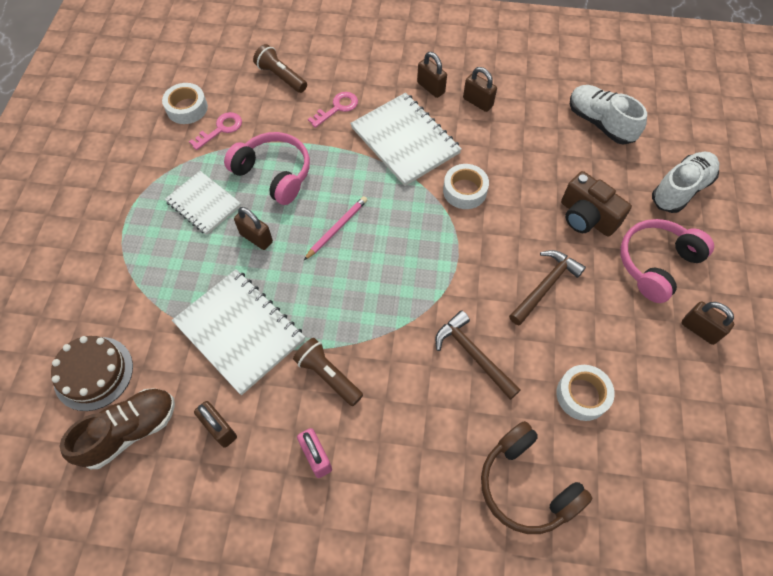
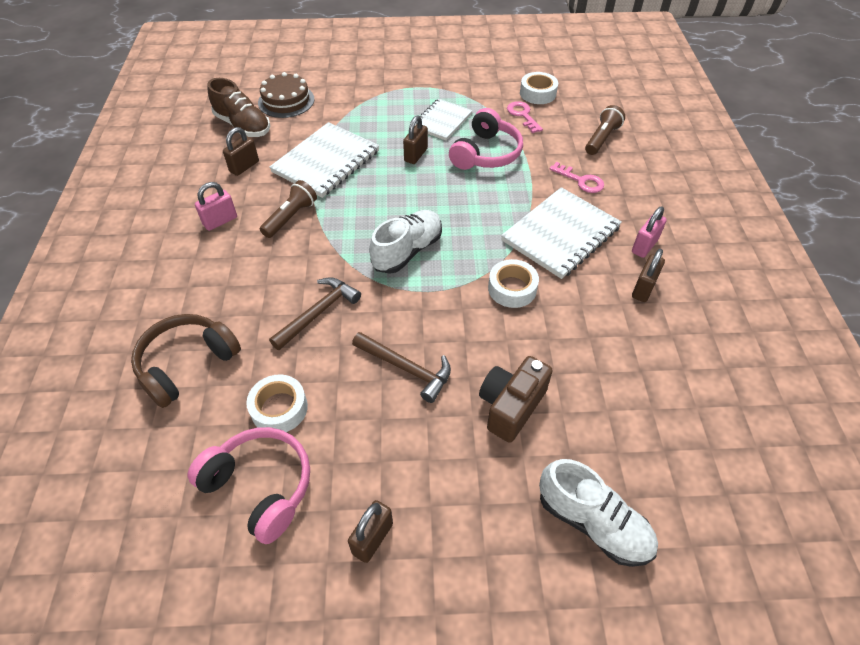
camera: 80 degrees right, 10 degrees down
pink key [189,112,242,150] -> pink key turned 150 degrees counterclockwise [507,101,543,133]
pink pencil [304,196,367,260] -> none
brown padlock [417,52,447,98] -> pink padlock [632,206,667,258]
white shoe [570,85,647,145] -> white shoe moved to [369,210,442,274]
pink headphones [620,219,714,303] -> pink headphones moved to [188,427,310,544]

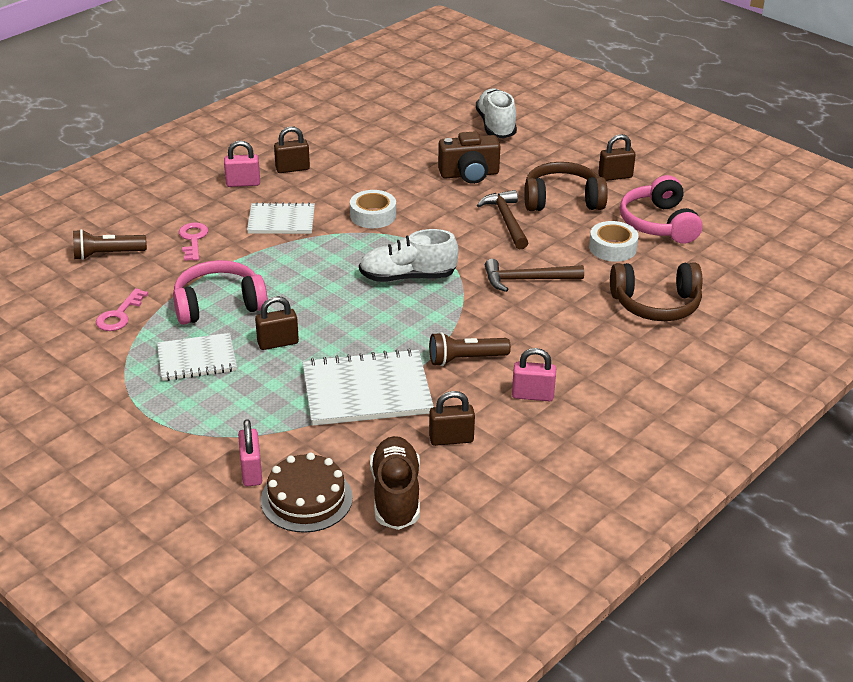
camera: 135 degrees left, 15 degrees down
white notebook [501,187,622,279] -> white notebook [247,202,315,234], size x0.63
white tape [520,72,558,104] -> none
none -> pink padlock [238,419,262,486]
none -> brown headphones [524,162,608,211]

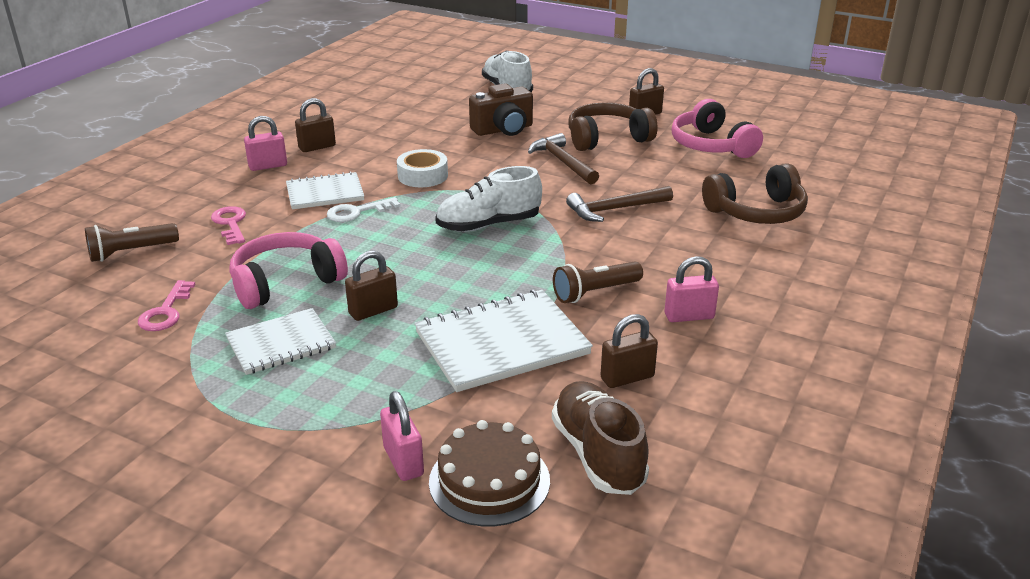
camera: 15 degrees left, 5 degrees down
white tape [589,221,639,262] -> none
none -> white key [327,197,400,222]

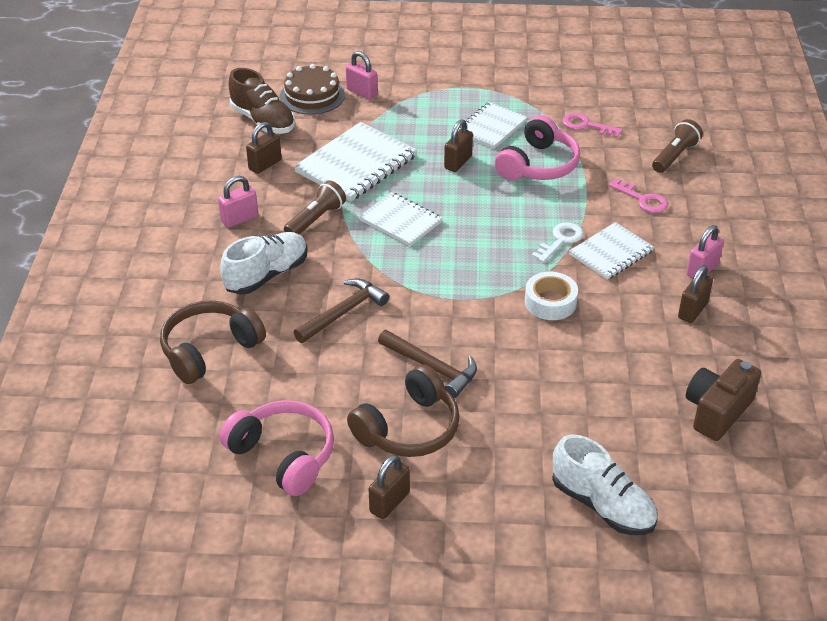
camera: 155 degrees right, 10 degrees up
pink key [138,280,196,331] -> pink key turned 45 degrees counterclockwise [562,113,623,138]
white shoe [435,166,542,232] -> white shoe moved to [220,232,308,294]
brown camera [469,83,533,136] -> brown camera moved to [686,359,761,441]
none -> white notebook [359,192,443,246]

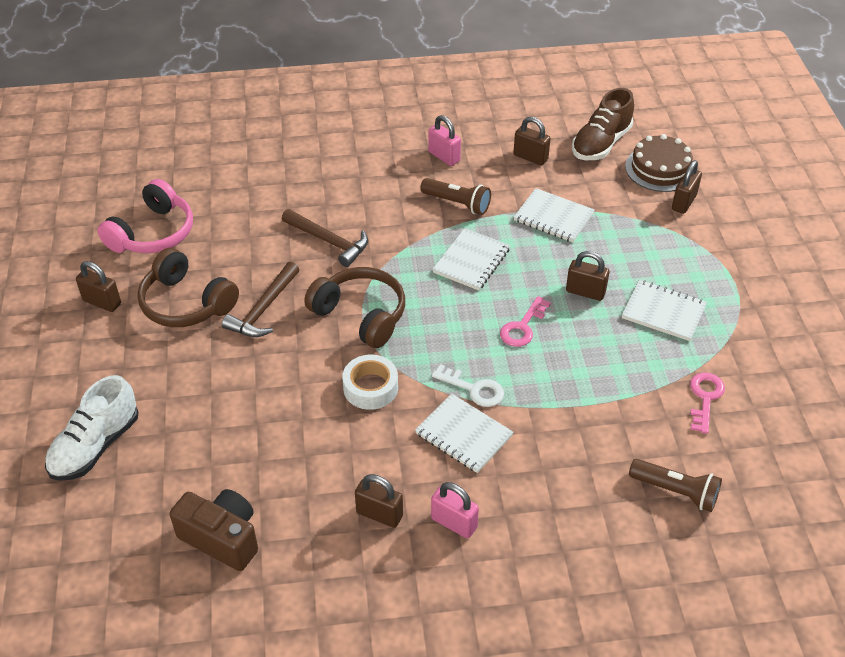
camera: 80 degrees right, 5 degrees up
brown headphones [160,300,266,384] -> brown headphones moved to [304,267,405,348]
white shoe [220,232,308,294] -> none
white notebook [294,122,417,201] -> white notebook [514,188,595,242], size x0.63
pink padlock [346,51,377,99] -> brown padlock [672,160,702,214]
pink headphones [495,115,580,181] -> none
pink key [609,178,668,213] -> pink key moved to [500,296,551,347]

